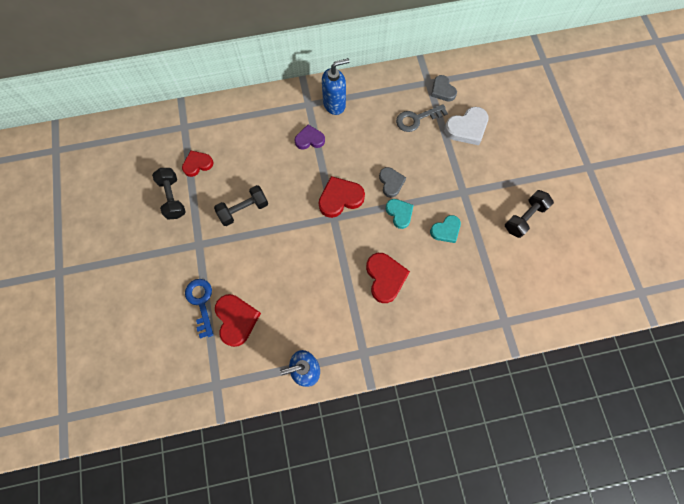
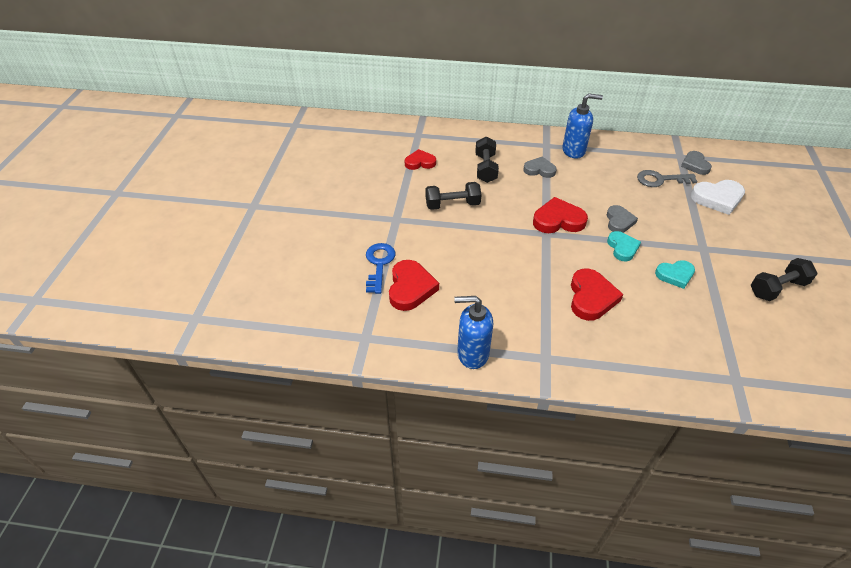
camera: 20 degrees right, 25 degrees down
black dumbbell [152,168,186,220] -> black dumbbell moved to [475,137,499,183]
purple heart [295,125,325,150] -> grey heart [523,157,557,178]

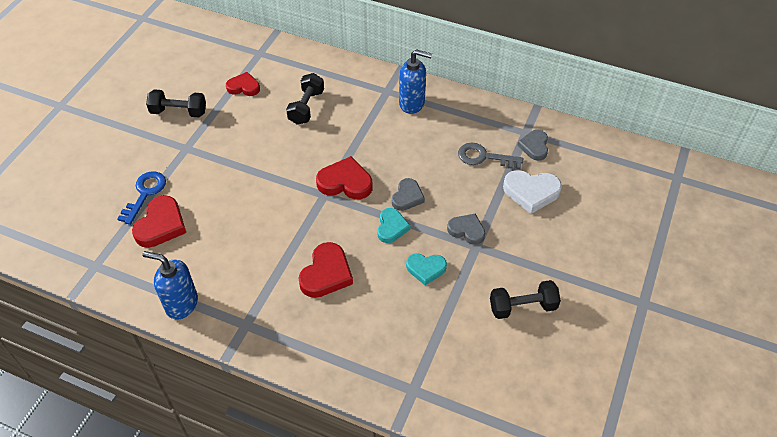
camera: 15 degrees right, 5 degrees up
black dumbbell [426,182,481,210] -> black dumbbell moved to [146,89,206,118]
grey heart [523,157,557,178] -> grey heart moved to [447,214,485,245]

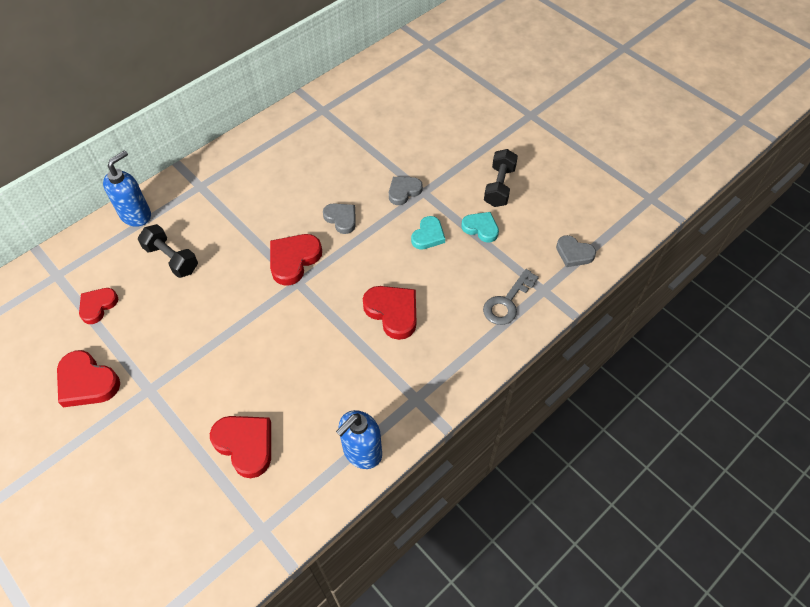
camera: 65 degrees left, 5 degrees up
blue key [117,171,166,225] -> none
black dumbbell [146,89,206,118] -> red heart [57,350,120,407]
turquoise heart [377,208,410,243] -> turquoise heart moved to [461,212,499,243]
blue soap dispenser [399,49,432,114] -> blue soap dispenser moved to [103,150,151,227]
grey key [458,142,523,169] -> grey key moved to [483,269,539,325]
white heart [503,170,562,214] -> none
grey heart [517,130,548,161] -> grey heart moved to [556,235,596,267]

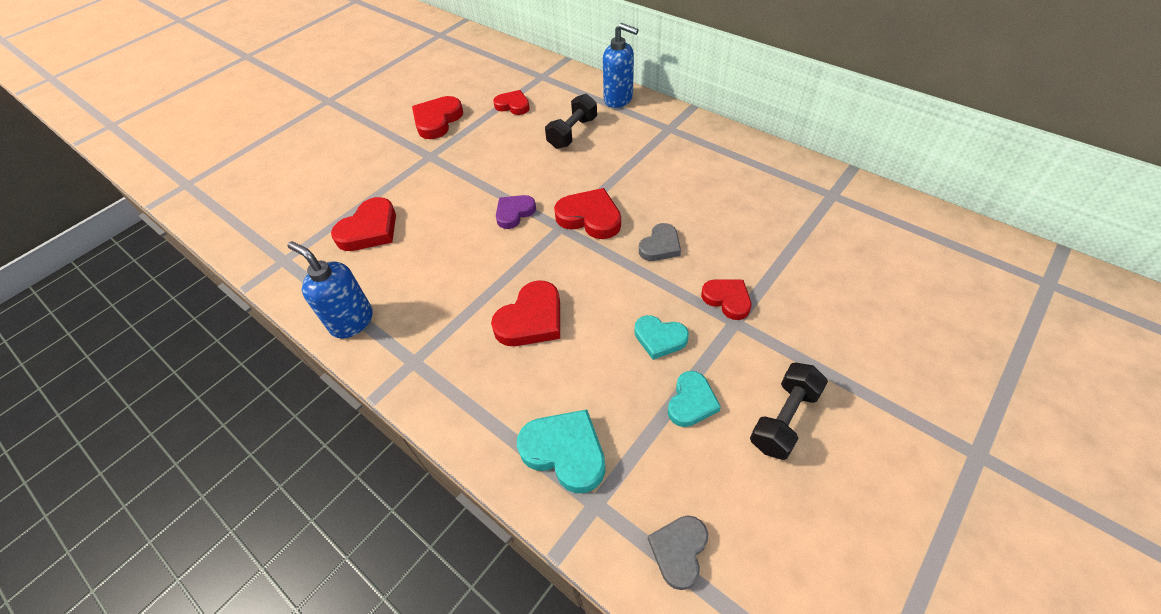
camera: 85 degrees right, 5 degrees down
grey heart [389,177,423,205] -> red heart [701,280,751,320]
grey key [483,269,539,325] -> turquoise heart [517,410,605,493]
black dumbbell [484,149,518,207] -> black dumbbell turned 60 degrees counterclockwise [750,362,828,460]
none -> purple heart [496,195,536,229]

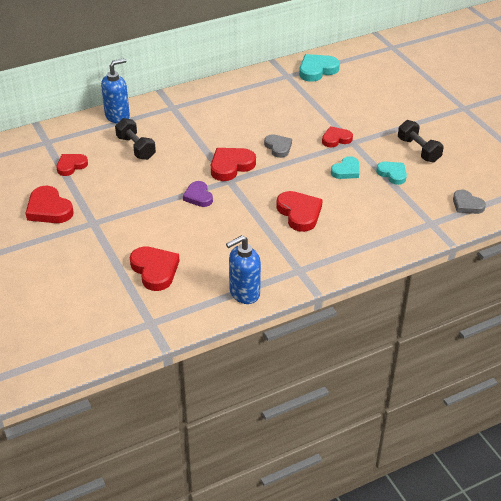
camera: 70 degrees left, 10 degrees down
turquoise heart [517,410,605,493] -> turquoise heart moved to [299,54,340,82]

